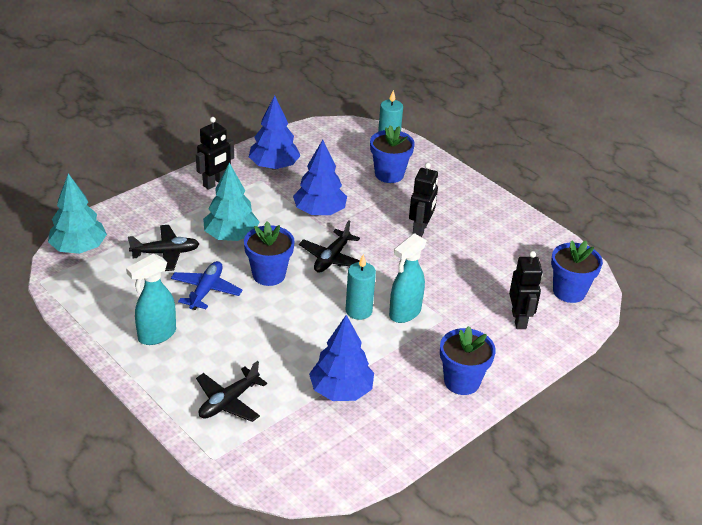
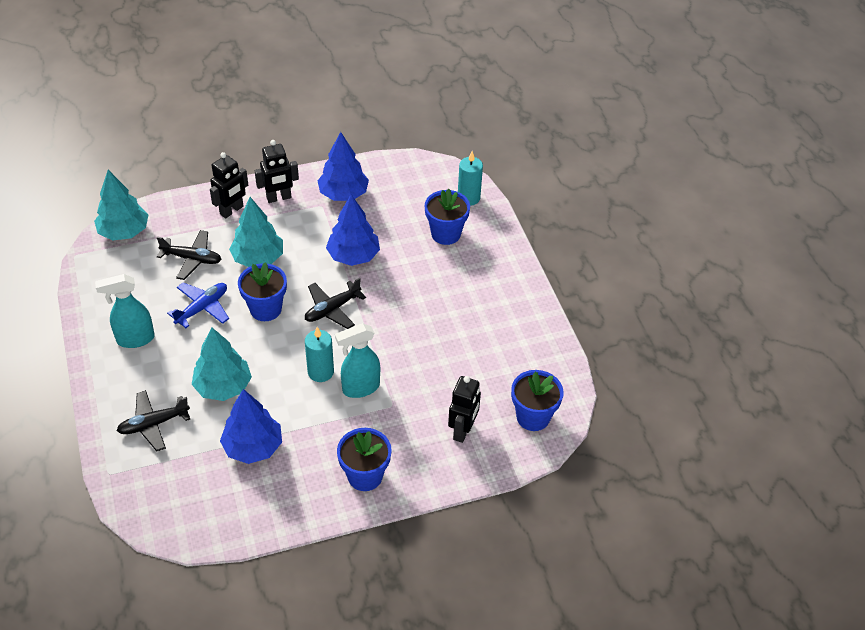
camera: 25 degrees right, 10 degrees up
black robot [409,163,438,237] -> black robot moved to [210,152,248,218]
none -> turquoise tree [192,328,252,401]

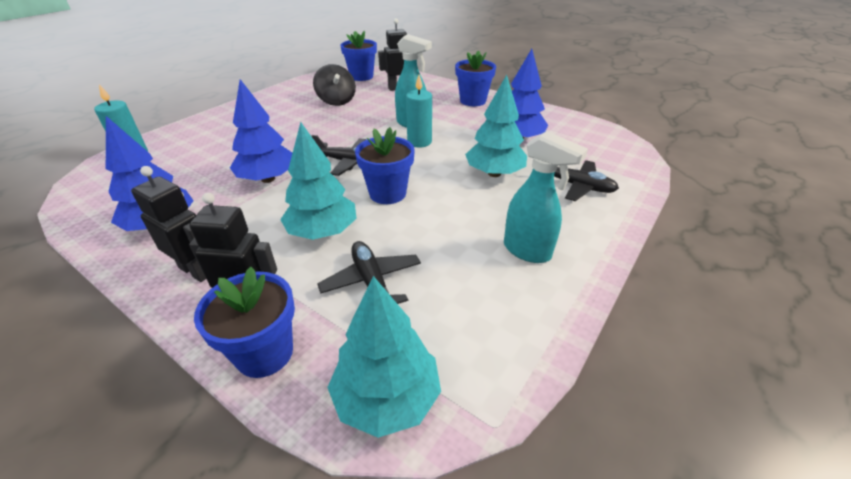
camera: 125 degrees left, 10 degrees down
blue plane [167,282,229,328] -> none
blue flower pot [425,189,470,245] -> blue flower pot moved to [194,267,295,378]
none -> black spinning top [313,64,356,106]

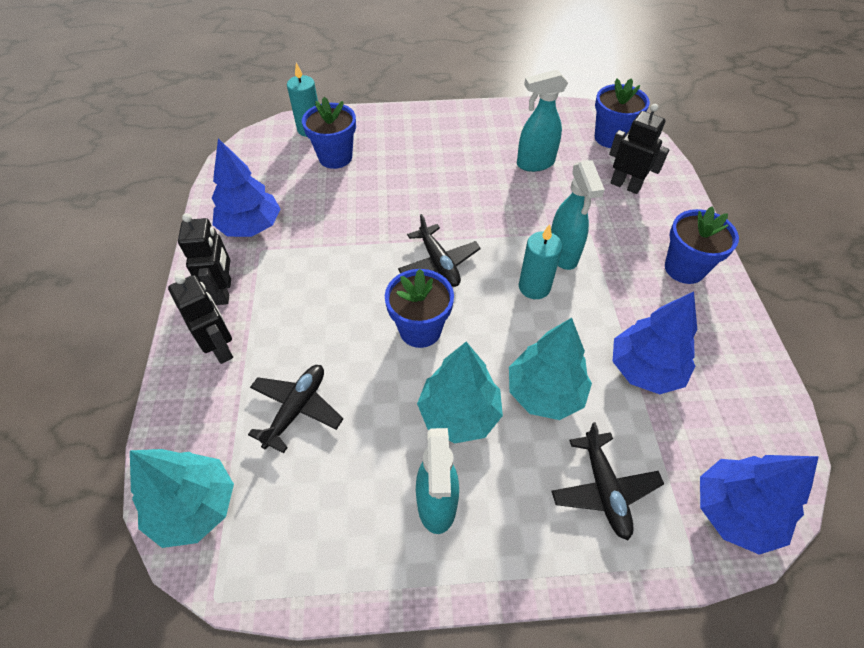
camera: 50 degrees right, 15 degrees up
blue flower pot [194,267,295,378] -> blue flower pot moved to [302,97,356,169]
blue tree [230,79,292,183] -> blue tree moved to [700,455,819,555]
turquoise tree [280,122,357,240] -> turquoise tree moved to [417,342,503,443]
black spinning top [313,64,356,106] -> turquoise spray bottle [517,70,568,172]

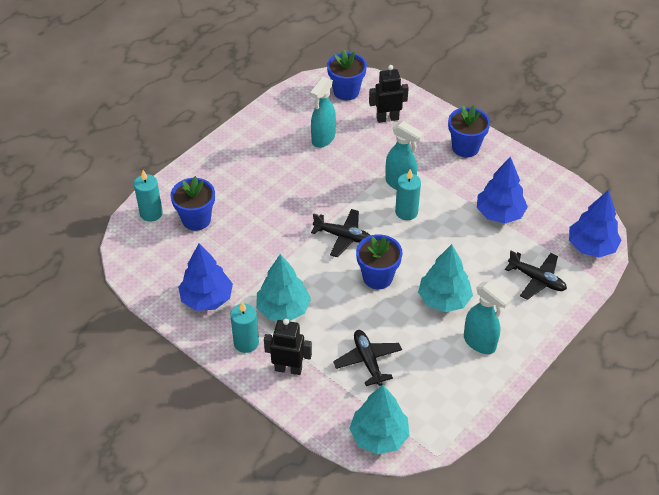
camera: 45 degrees left, 5 degrees down
black robot [178,213,231,305] -> turquoise candle [230,302,259,353]
turquoise tree [509,318,592,420] -> turquoise tree moved to [257,254,311,321]

